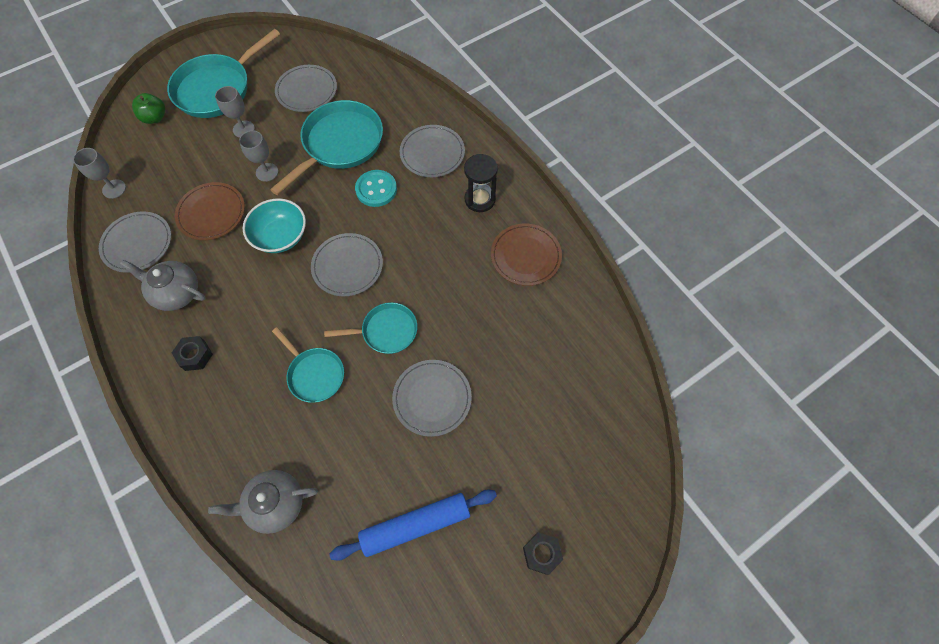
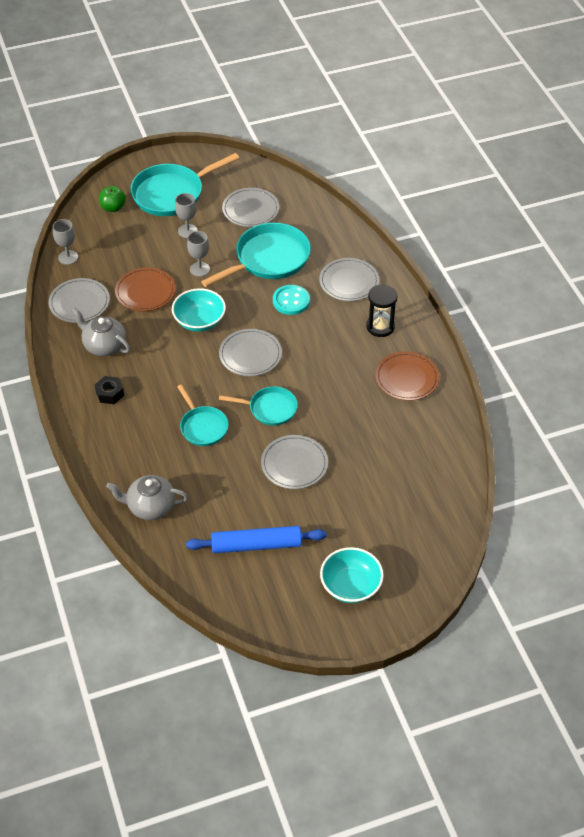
camera: 15 degrees right, 15 degrees down
black nut [523,532,563,575] -> turquoise bowl [320,547,384,603]

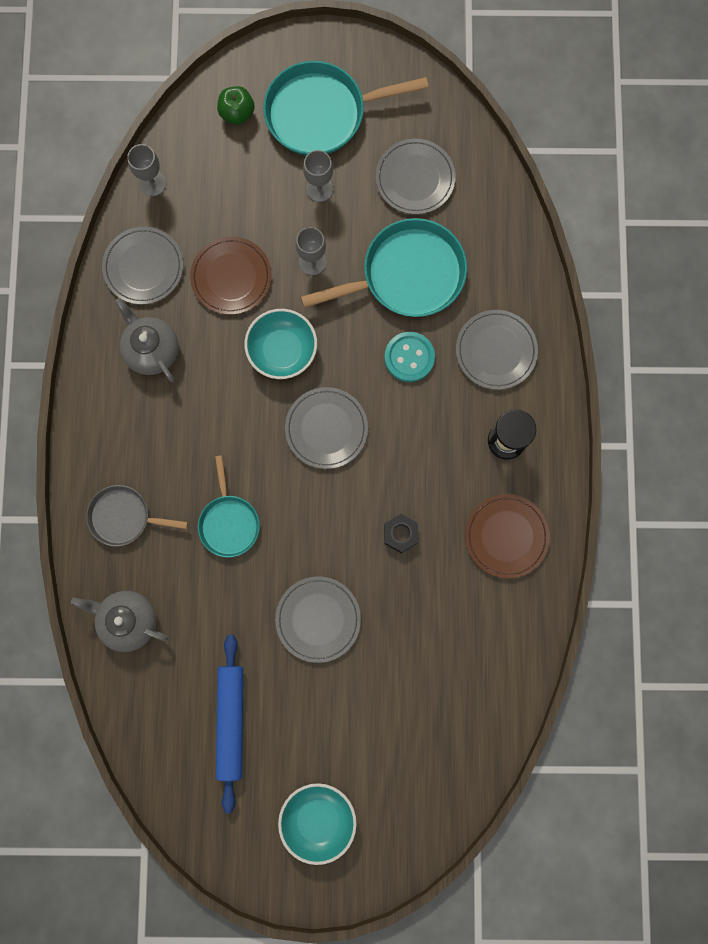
camera: 20 degrees right, 30 degrees up
black nut [95,376,124,404] -> black nut moved to [384,514,418,553]
blue rolling pin [186,526,326,553] -> blue rolling pin turned 75 degrees clockwise [216,635,243,813]
turquoise pan [219,386,298,426] -> none
none -> grey pan [86,485,188,547]

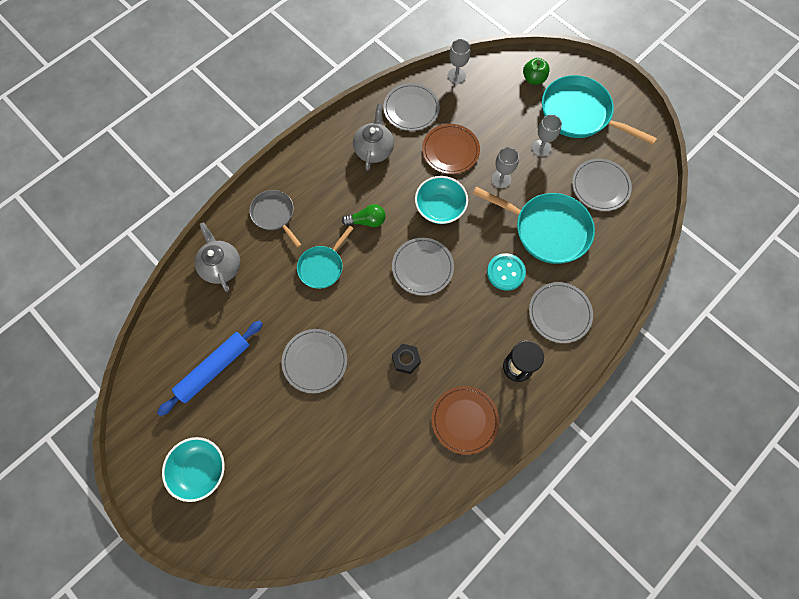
camera: 45 degrees right, 10 degrees down
none -> green light bulb [342,204,386,227]

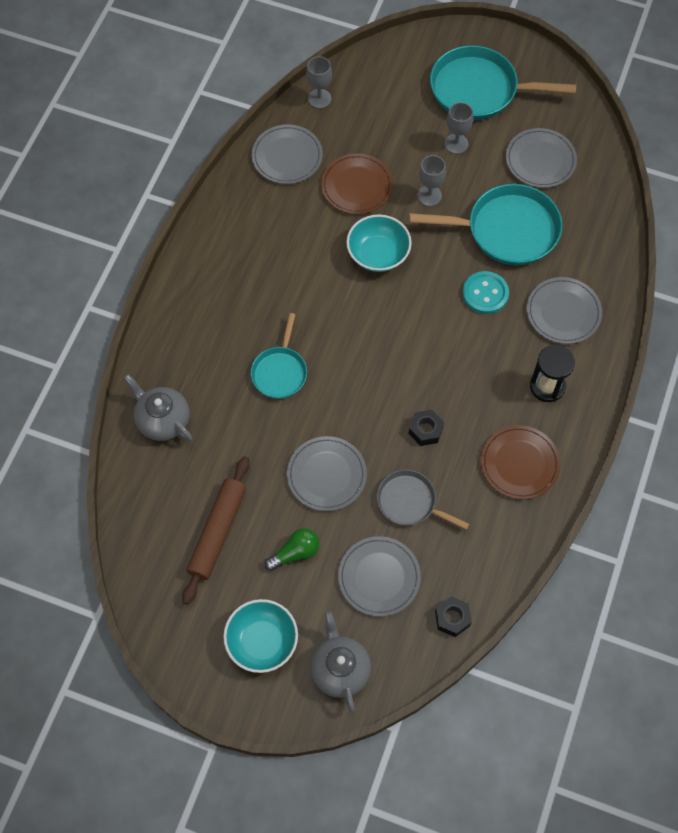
camera: 25 degrees left, 5 degrees down
blue rolling pin [157,320,263,416] -> brown rolling pin [182,456,250,605]
grey pan [249,190,302,248] -> grey pan moved to [377,470,470,530]
green light bulb [342,204,386,227] -> green light bulb moved to [264,528,319,571]
grey teapot [353,104,394,171] -> grey teapot moved to [311,611,371,712]
grey plate [392,238,454,296] -> grey plate moved to [338,536,421,617]
green apple [523,58,550,84] -> none
none -> black nut [435,597,472,637]

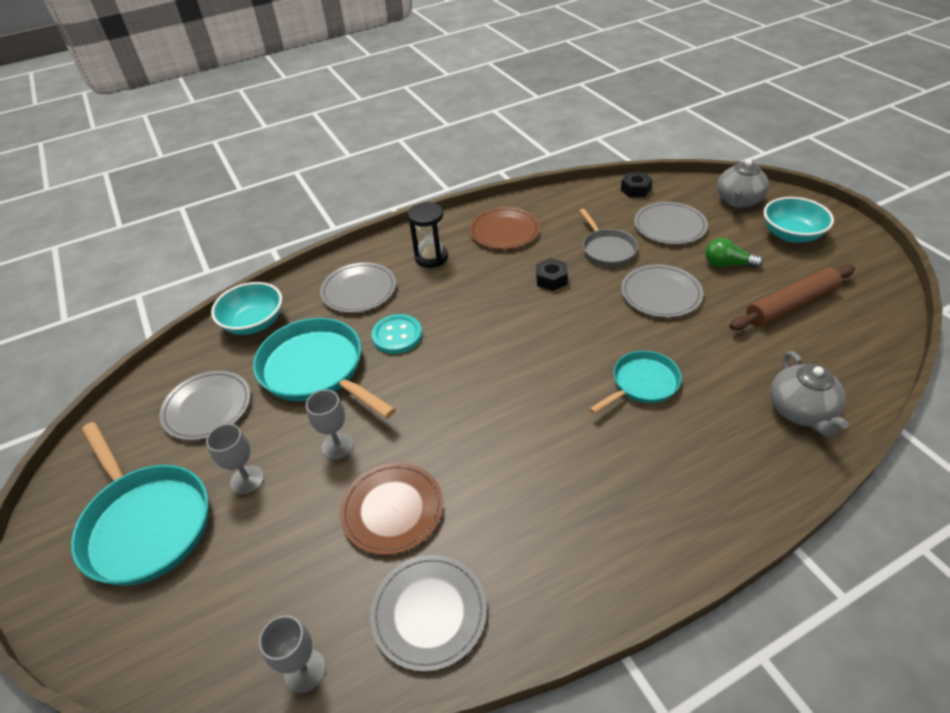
camera: 135 degrees left, 20 degrees down
turquoise bowl [346,214,412,272] -> turquoise bowl moved to [211,282,282,335]

